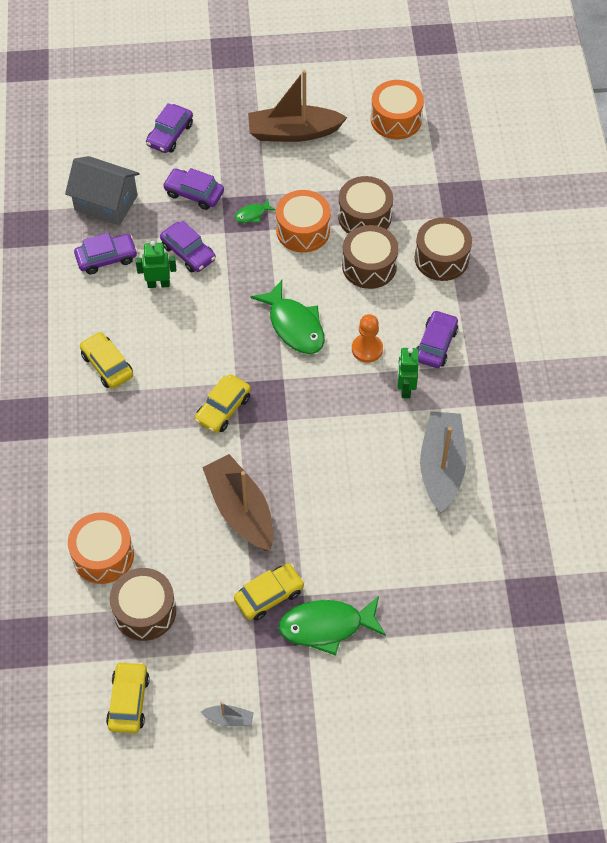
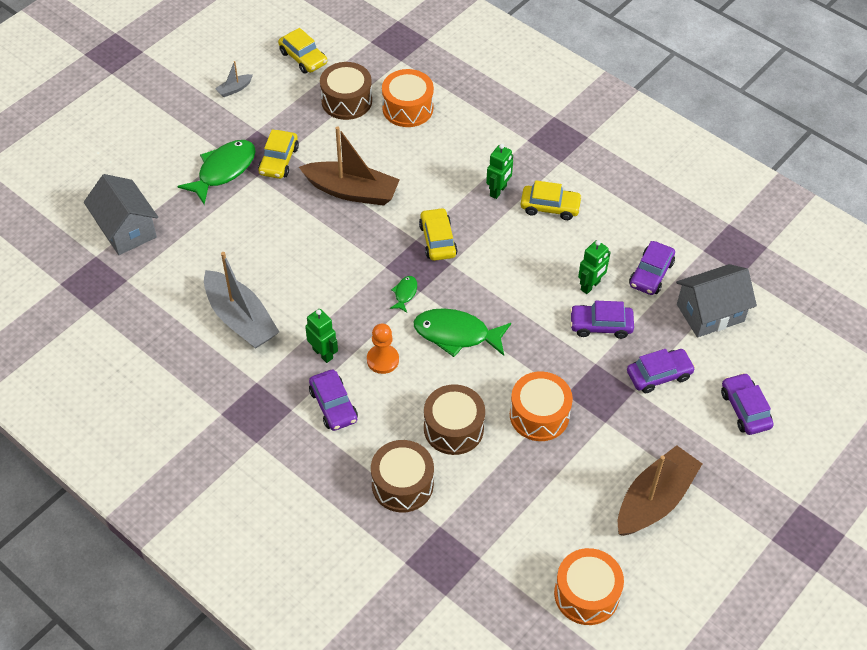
camera: 135 degrees right, 5 degrees down
green fish [234,199,276,223] -> green fish moved to [390,276,417,313]
brown drum [338,176,393,234] -> none
none -> grey house [84,174,158,255]
none -> green robot [486,144,513,199]

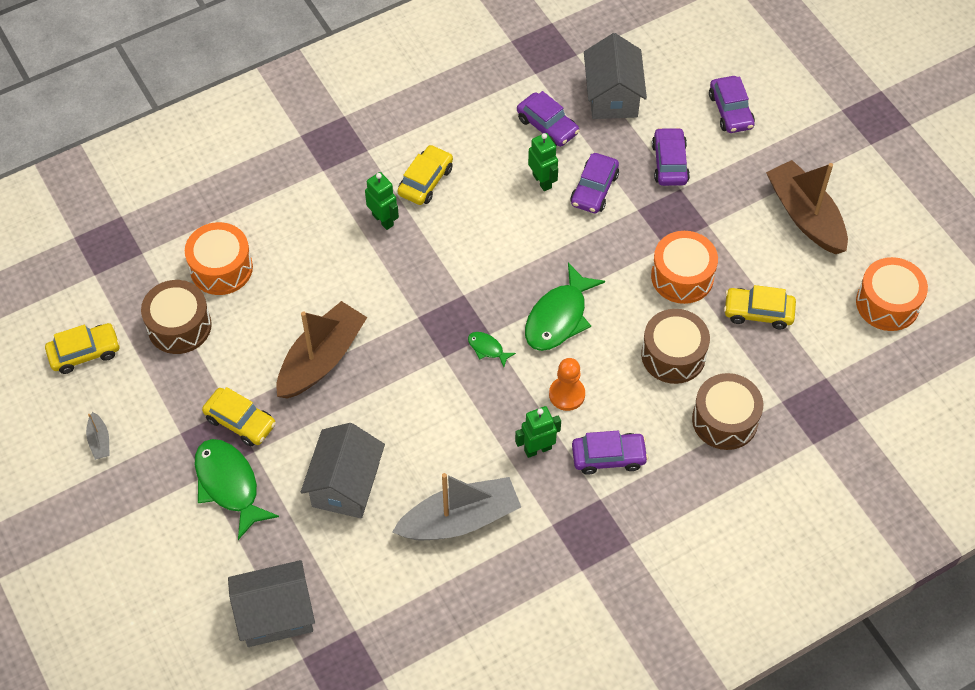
camera: 70 degrees left, 5 degrees up
yellow car [419,208,458,261] -> yellow car moved to [724,285,796,329]
purple car [721,373,774,435] -> purple car turned 105 degrees counterclockwise [709,76,755,133]
none -> grey house [301,423,385,519]

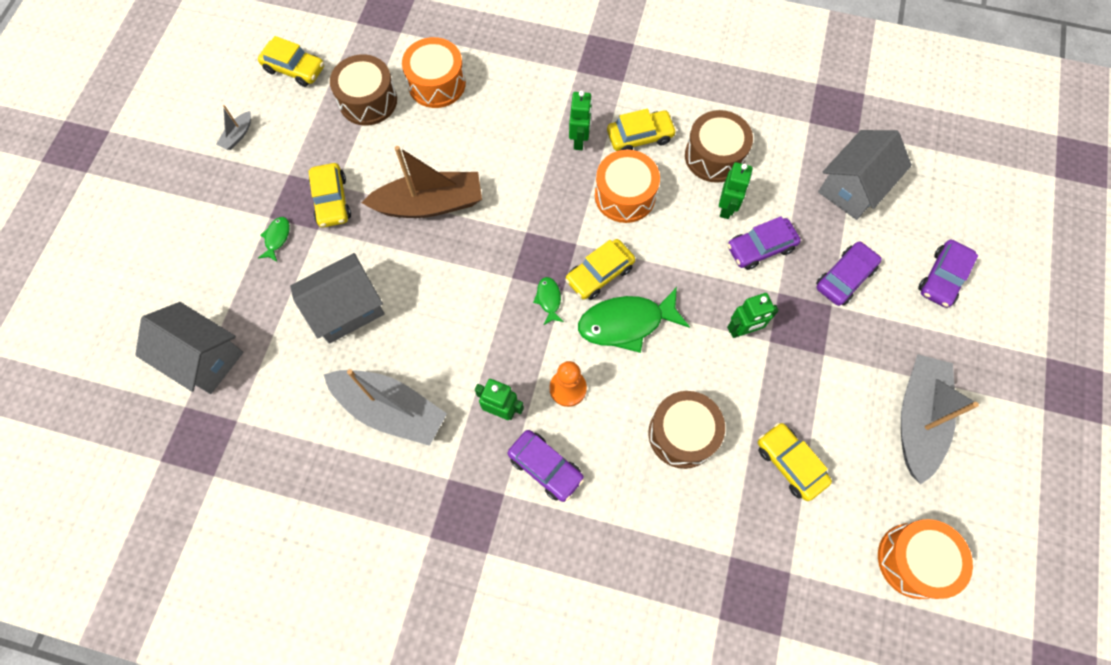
camera: 45 degrees right, 10 degrees up
green fish [195,439,279,540] -> green fish [258,217,290,262], size x0.47
purple car [517,91,579,147] -> none
orange drum [651,231,718,304] -> orange drum moved to [595,150,660,223]
brown drum [692,373,763,450] -> brown drum moved to [685,110,753,183]
brown boat [766,160,848,254] -> grey boat [901,354,979,484]
none -> yellow car [565,239,635,300]
none -> green robot [727,293,779,338]

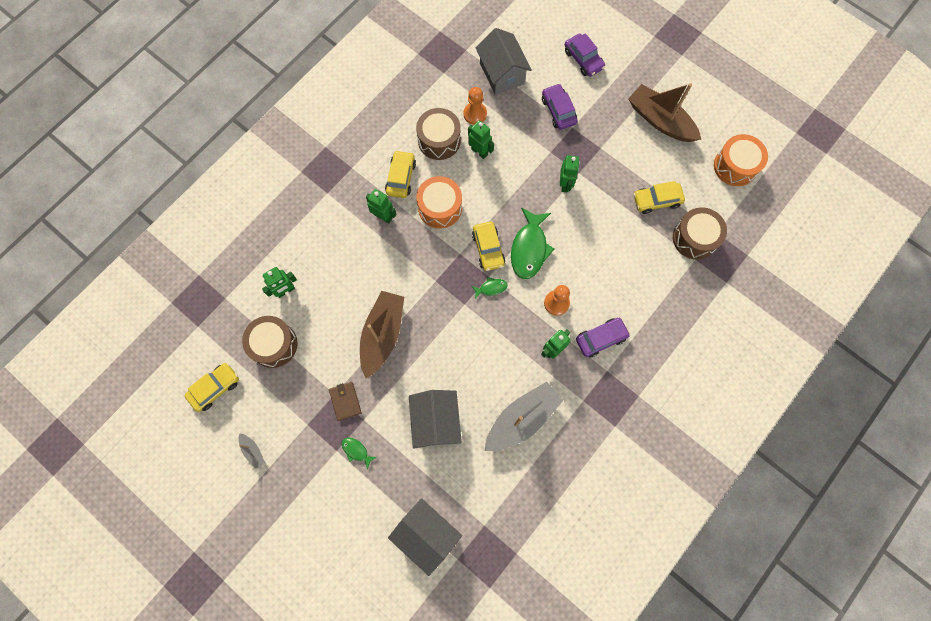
camera: 65 degrees left, 5 degrees up
grey house [135,302,243,394] -> grey house turned 75 degrees clockwise [388,498,462,576]
yellow car [308,163,351,228] -> brown wallet [329,382,362,421]
orange drum [402,37,466,108] -> green robot [262,267,297,298]
green fish [533,277,564,325] -> green fish turned 150 degrees clockwise [472,277,508,299]
brown drum [648,391,725,469] -> brown drum moved to [673,207,727,260]
purple car [728,216,800,270] -> none
grey boat [901,354,979,484] -> brown boat [628,83,701,142]
none -> orange pawn [464,87,487,125]

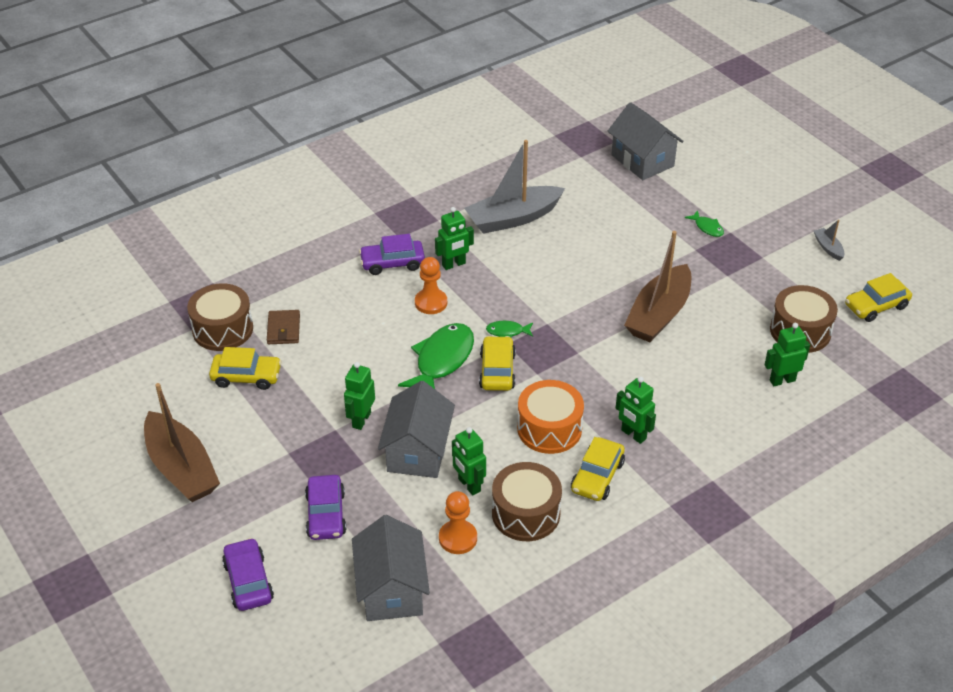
camera: 165 degrees left, 30 degrees down
brown wallet [329,382,362,421] -> brown wallet moved to [267,310,300,344]
grey house [409,390,462,449] -> grey house moved to [378,381,455,478]
orange drum [714,134,768,186] -> none

